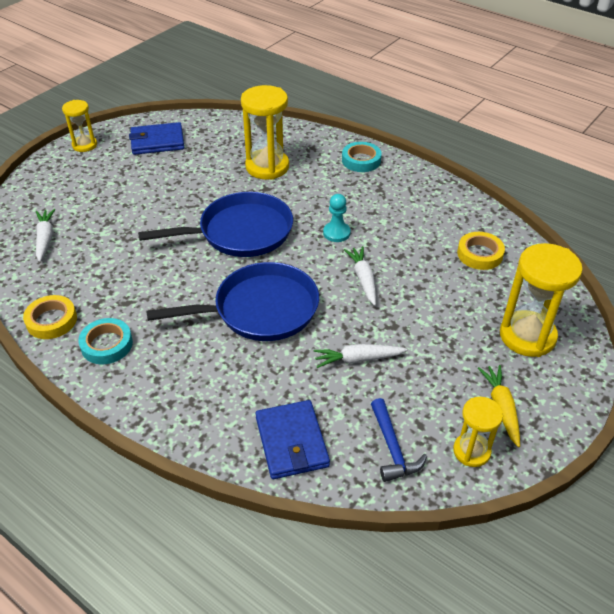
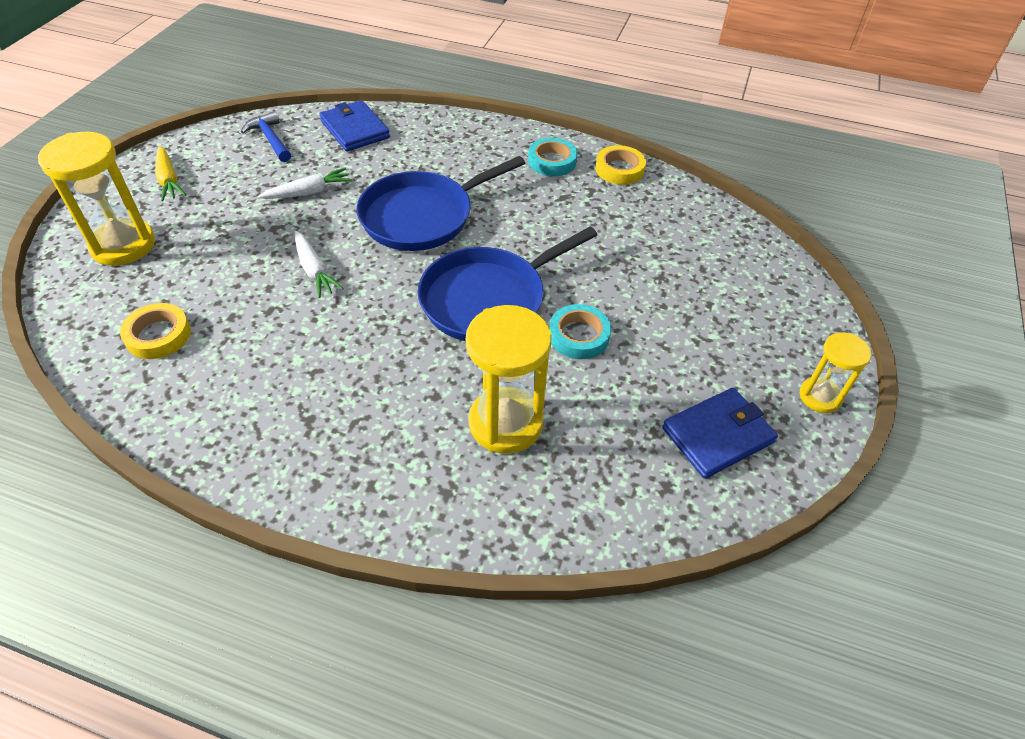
camera: 160 degrees right, 5 degrees up
white carrot [36,209,55,262] -> none
turquoise pawn [323,194,351,242] -> none
turquoise tape [342,142,382,172] -> turquoise tape moved to [549,304,611,359]
yellow hourglass [453,397,503,467] -> none

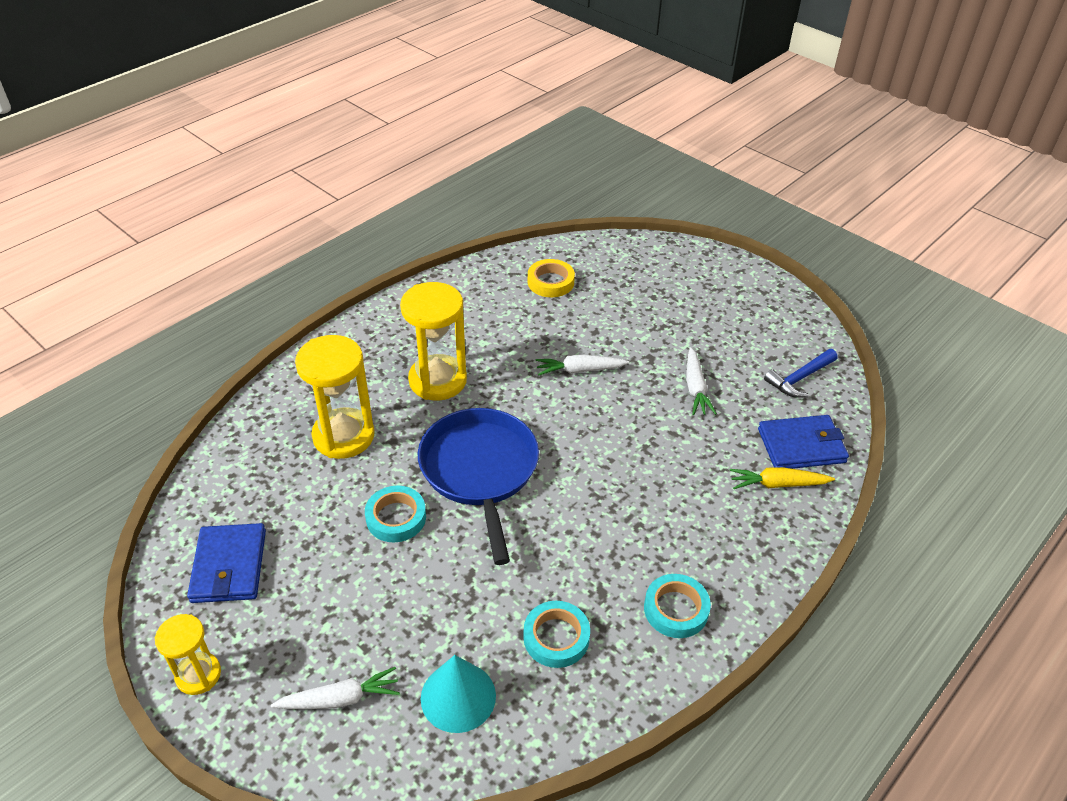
camera: 115 degrees right, 5 degrees down
yellow hourglass [38,132,155,266] -> yellow hourglass moved to [400,282,467,400]
yellow carrot [155,146,186,201] -> yellow carrot moved to [729,467,835,489]
blue hammer [241,111,291,162] -> blue hammer turned 150 degrees clockwise [764,349,838,398]
blue pan [357,156,525,251] -> none
yellow tape [596,145,646,185] -> none
none -> white carrot [271,667,400,709]
none -> turquoise cone [421,655,496,733]
none -> turquoise tape [524,601,590,668]

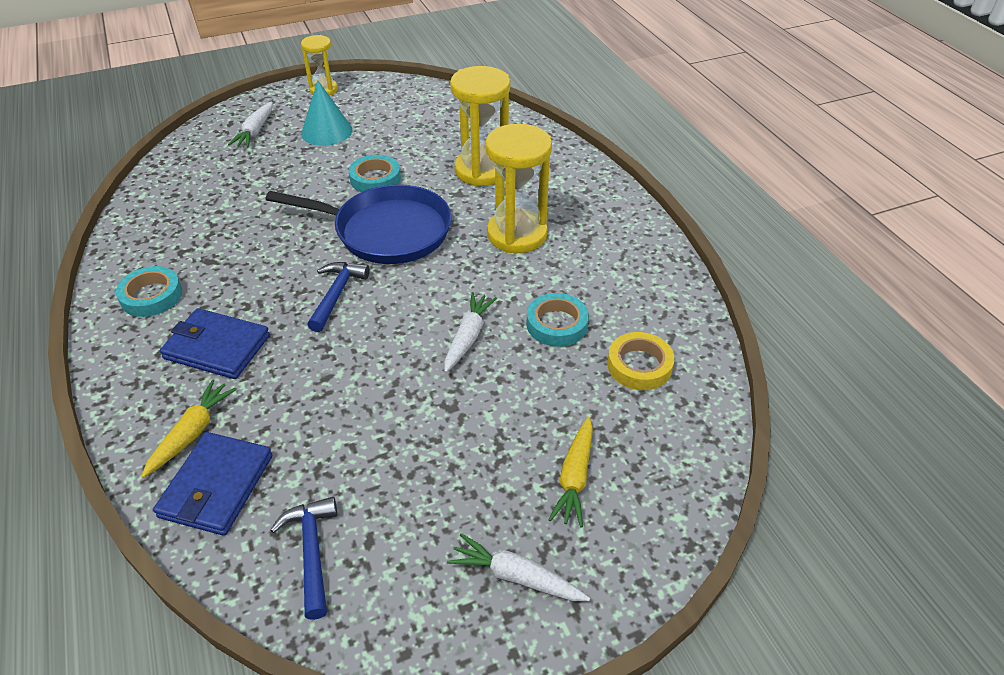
camera: 115 degrees right, 0 degrees up
blue wallet [187,523,266,603] -> blue wallet moved to [160,308,270,379]
turquoise cone [421,655,496,733] -> turquoise cone moved to [301,80,353,146]
turquoise tape [524,601,590,668] -> turquoise tape moved to [527,293,589,347]
white carrot [686,347,717,415] -> white carrot moved to [447,533,590,601]
none -> blue hammer [308,262,370,332]
none -> yellow carrot [549,417,593,527]

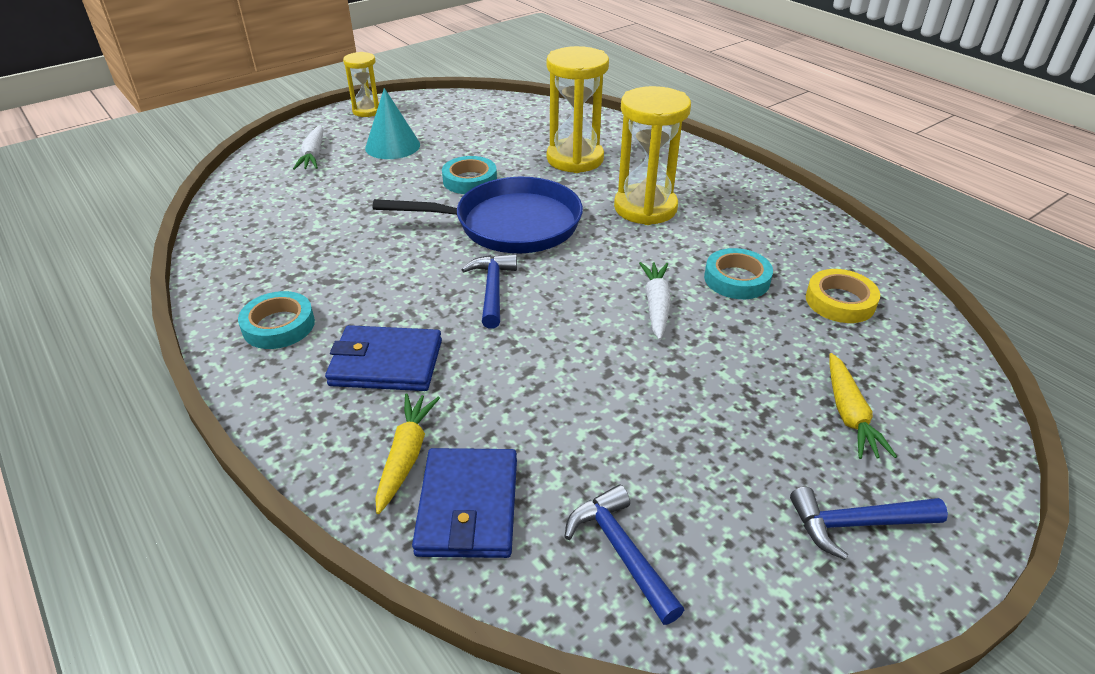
camera: 15 degrees left, 5 degrees down
white carrot [447,533,590,601] -> blue hammer [790,487,948,560]

